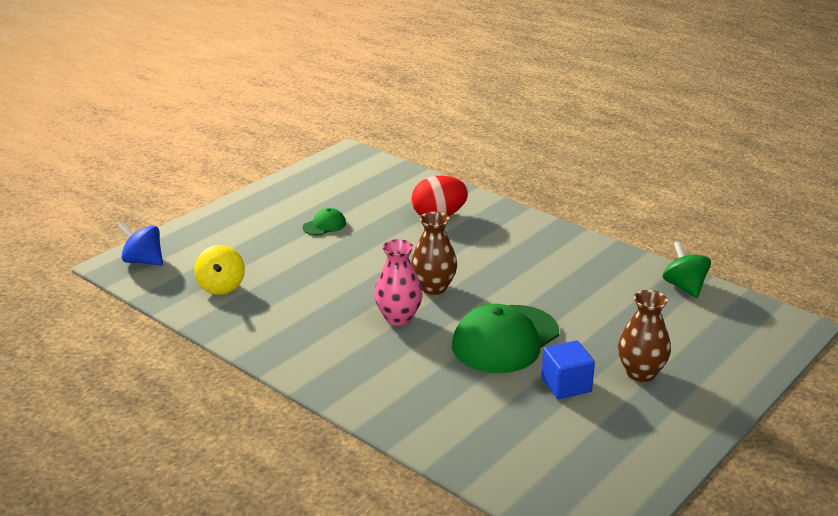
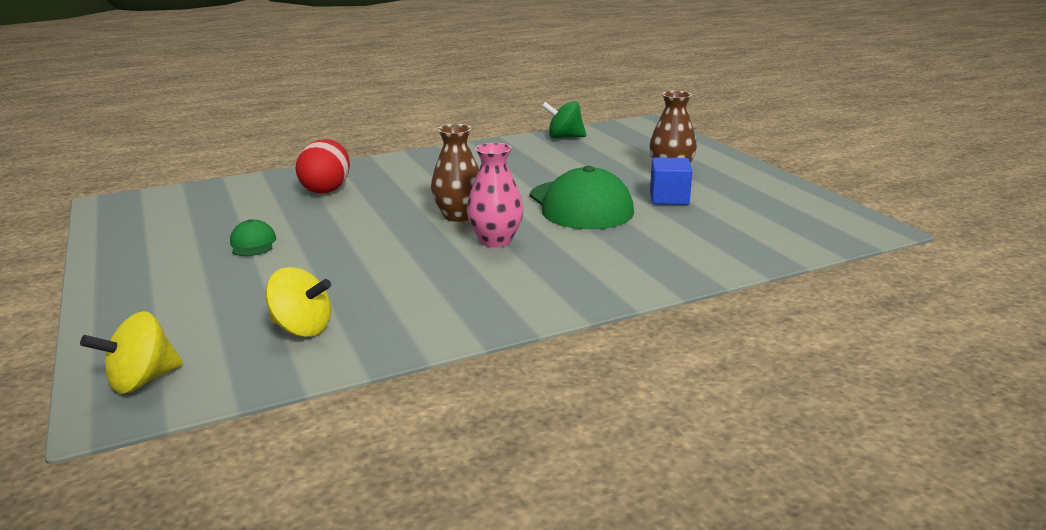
camera: 65 degrees left, 5 degrees down
blue spinning top [118,223,163,266] -> yellow spinning top [80,311,183,394]

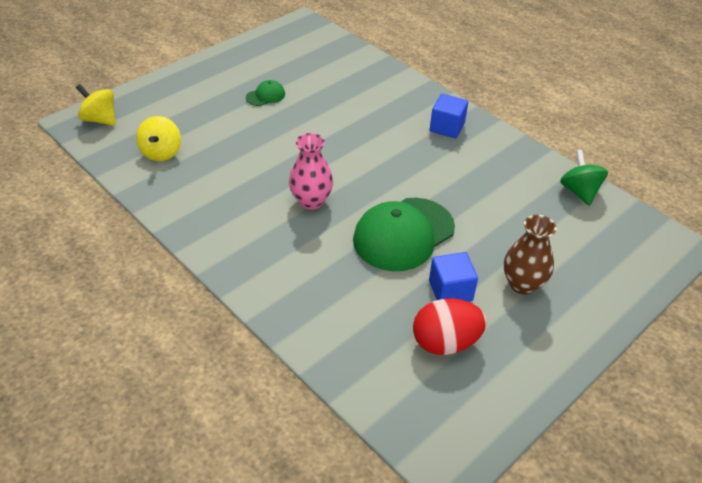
camera: 70 degrees right, 20 degrees up
red egg [295,139,350,194] -> red egg moved to [413,299,487,355]
brown vase [431,124,479,222] -> none
none -> blue cube [430,94,468,138]

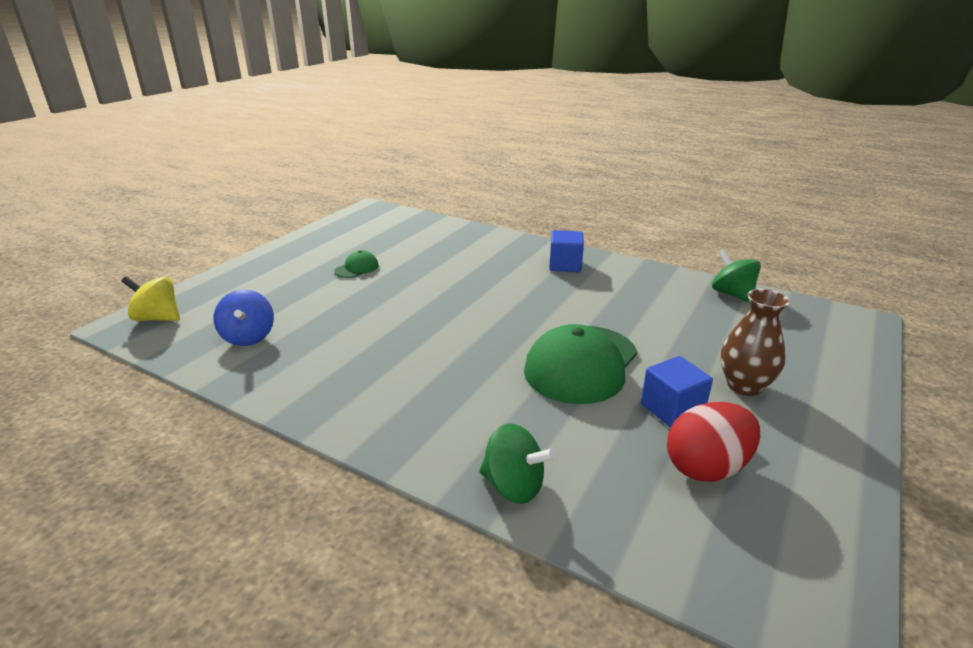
camera: 15 degrees left, 15 degrees down
yellow spinning top [136,116,181,161] -> blue spinning top [214,290,274,346]
pink vase [289,133,333,210] -> none
none -> green spinning top [479,423,556,504]

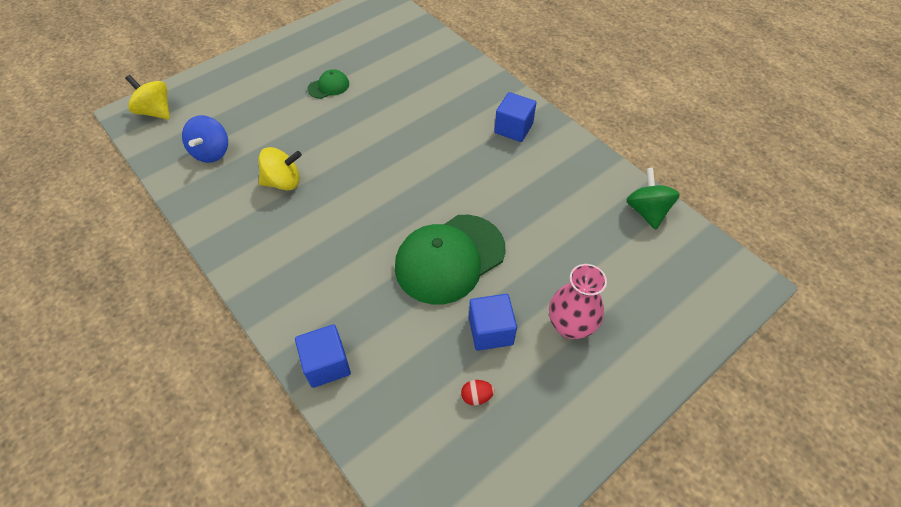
camera: 20 degrees right, 25 degrees up
green spinning top [479,423,556,504] -> blue cube [295,324,351,388]
red egg [667,402,760,482] -> red egg [461,380,494,406], size x0.42
brown vase [721,289,790,396] -> pink vase [549,264,607,339]
none -> yellow spinning top [258,147,302,190]

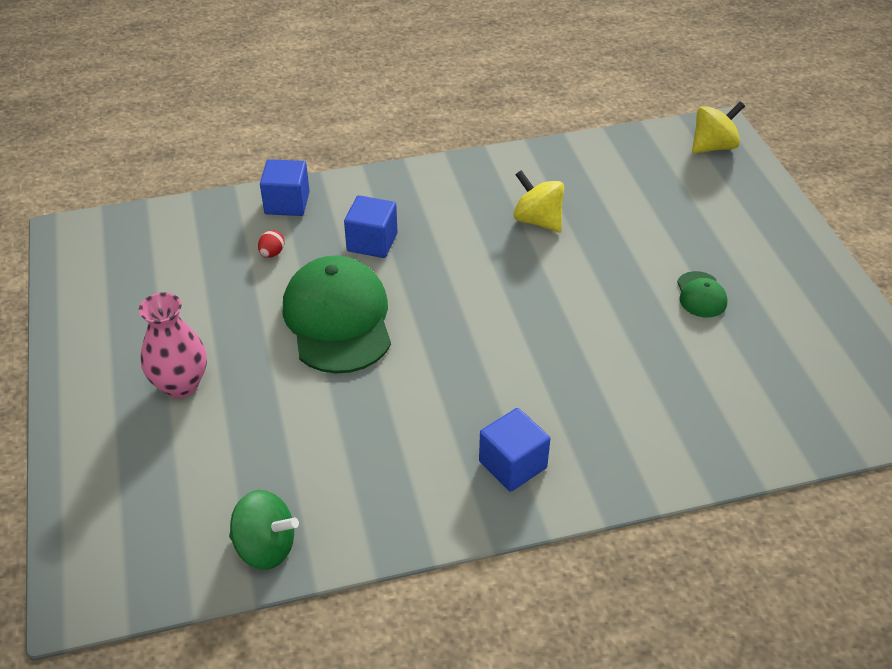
camera: 115 degrees right, 10 degrees down
blue spinning top [182,115,228,163] -> none
yellow spinning top [258,147,302,190] -> yellow spinning top turned 120 degrees clockwise [513,170,564,232]
red egg [461,380,494,406] -> red egg moved to [258,230,285,258]
blue cube [469,294,517,351] -> blue cube moved to [344,195,397,258]

